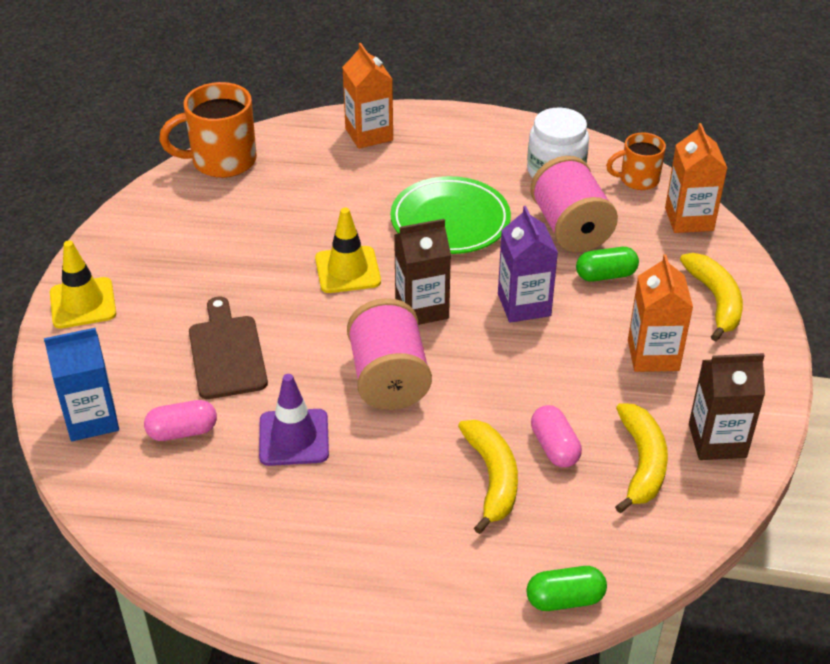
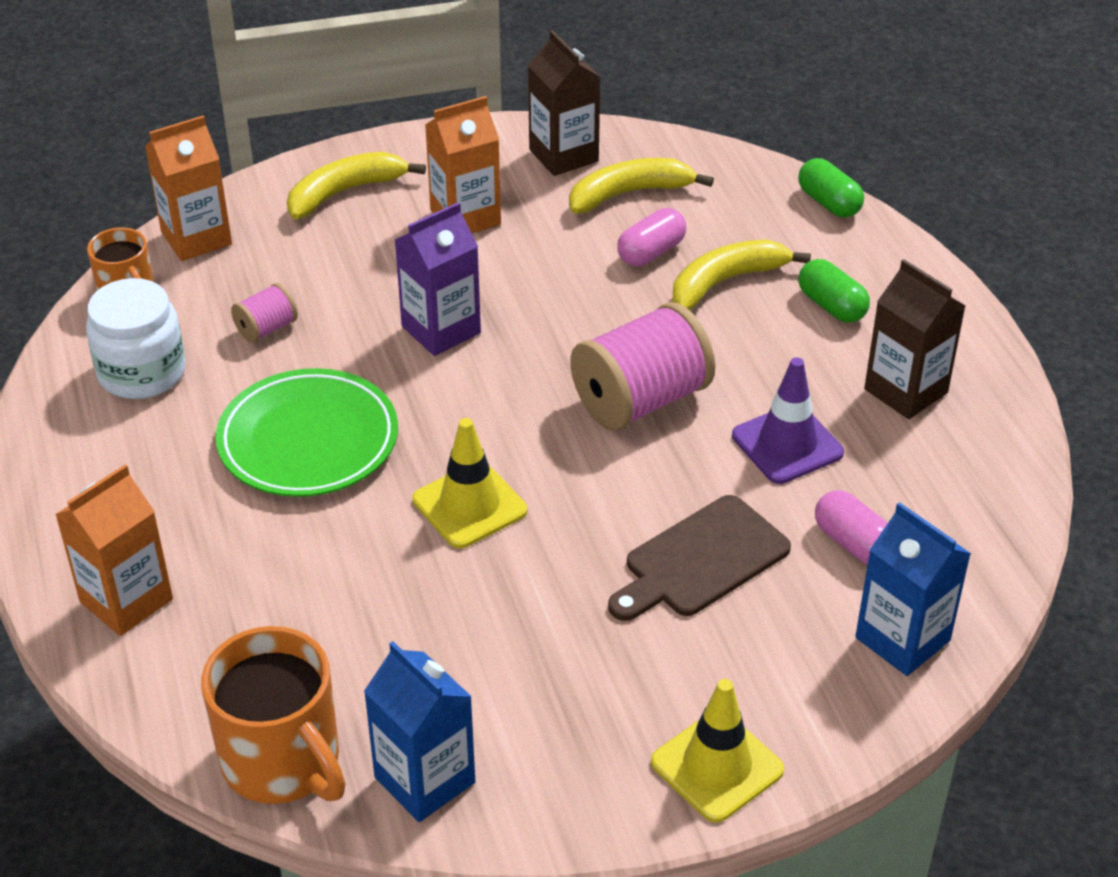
camera: 115 degrees left, 0 degrees up
brown carton [394,219,451,325] -> brown carton moved to [864,259,965,419]
pink spool [530,156,618,252] -> pink spool [231,283,298,343], size x0.48
green capsule [576,247,639,282] -> green capsule moved to [798,259,870,323]
none -> blue carton [364,641,475,822]

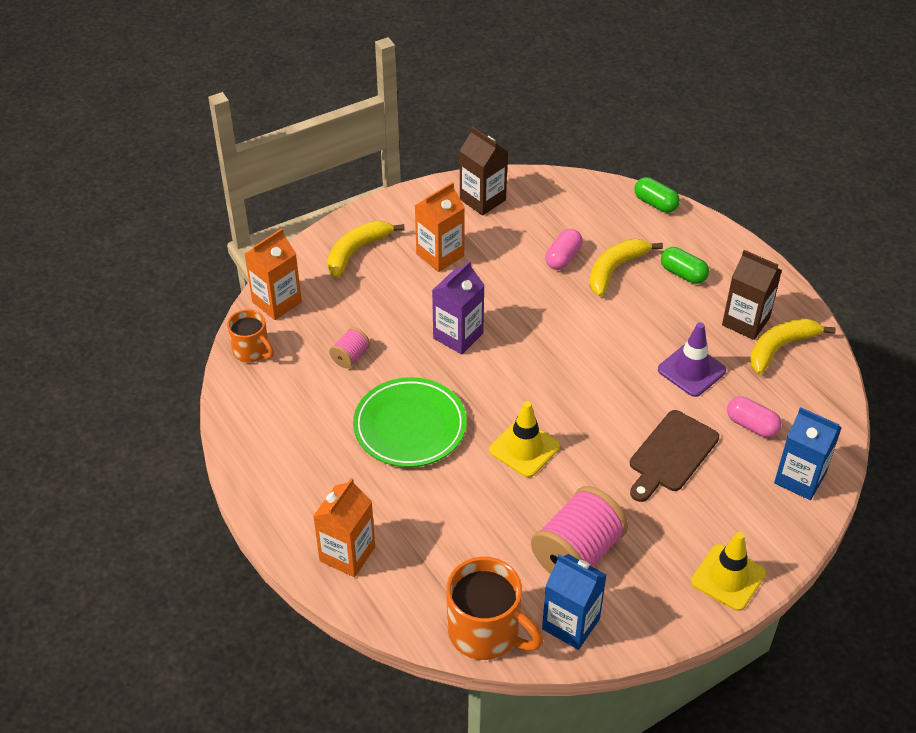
camera: 15 degrees left, 5 degrees up
white jar [86,278,186,399] -> none
yellow banana [569,158,714,214] -> yellow banana moved to [750,318,836,374]
pink spool [570,302,715,431] -> pink spool moved to [531,486,628,574]

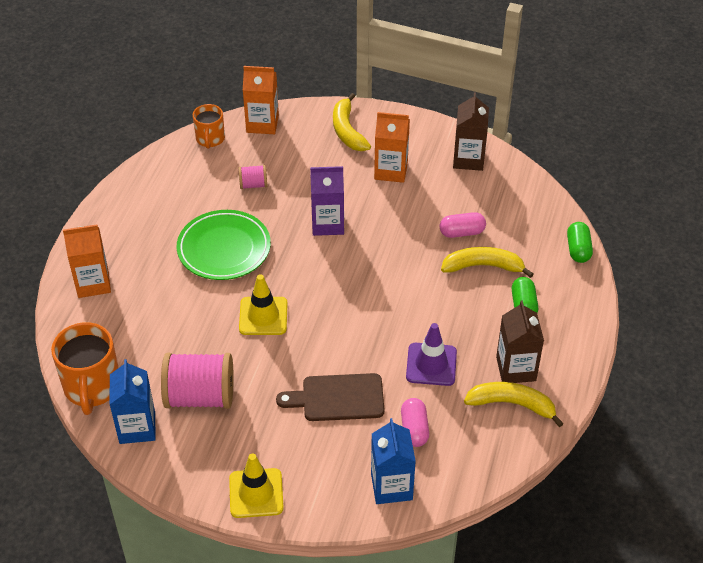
camera: 50 degrees right, 0 degrees up
yellow banana [327,221,405,278] -> yellow banana turned 105 degrees counterclockwise [333,93,371,151]

